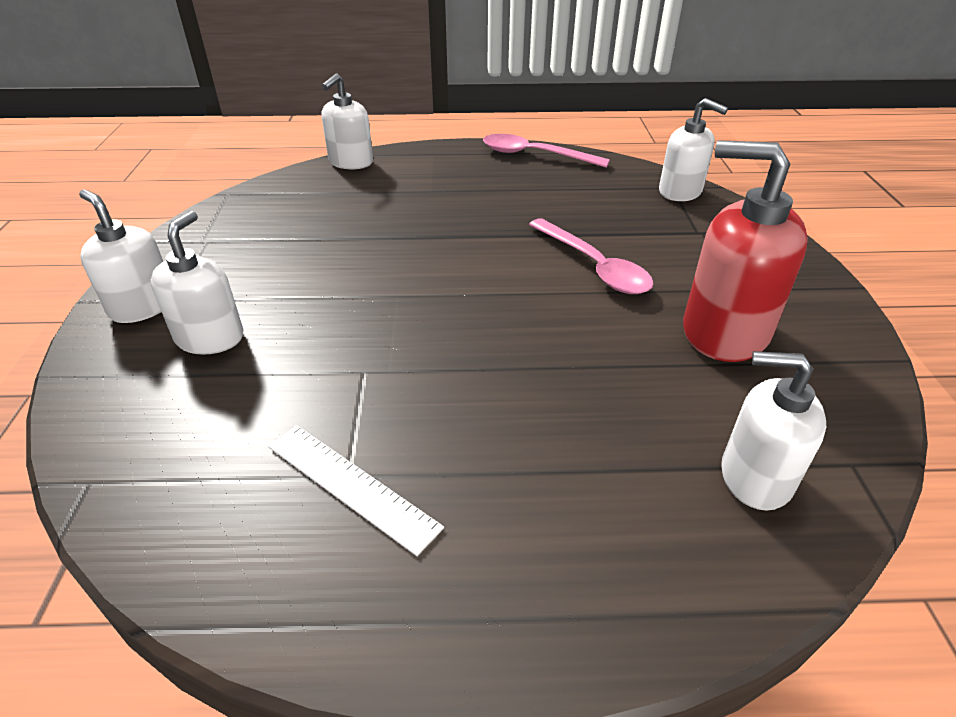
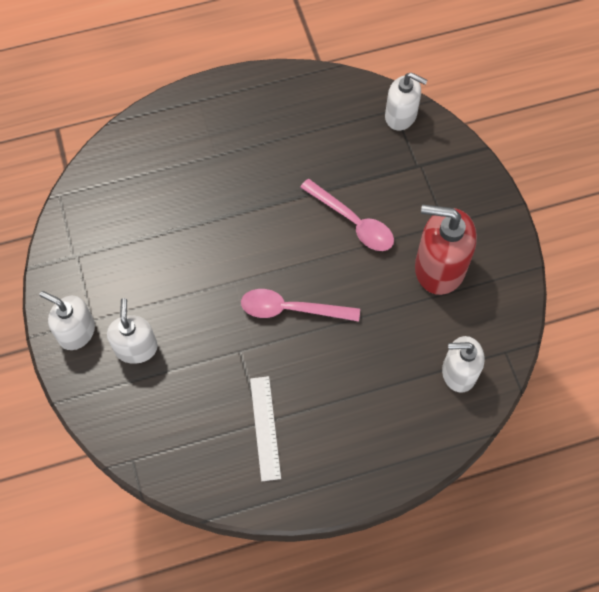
camera: 15 degrees left, 25 degrees up
white ruler [269,425,444,556] -> white ruler turned 60 degrees clockwise [250,376,281,481]
white soap dispenser [322,74,373,169] -> none
pink spoon [483,134,610,168] -> pink spoon moved to [241,289,360,322]

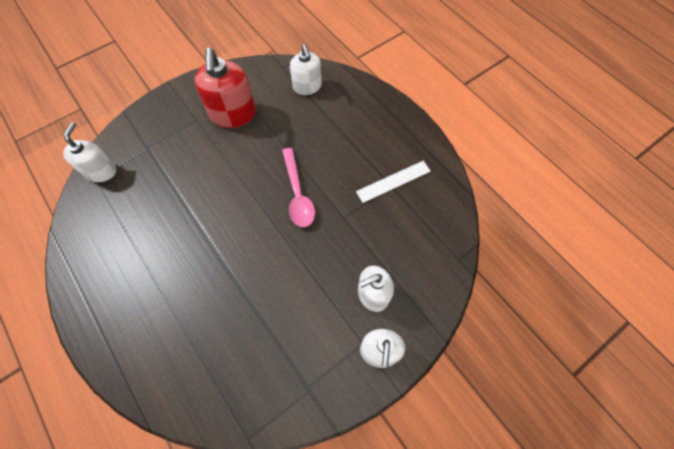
camera: 110 degrees left, 0 degrees up
pink spoon [300,179,394,251] -> none

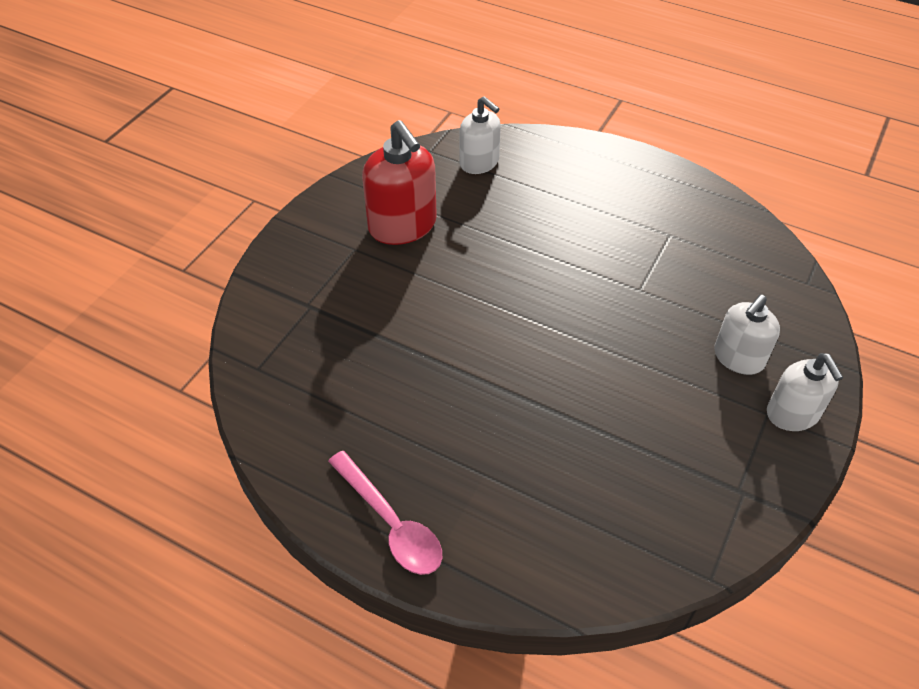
camera: 25 degrees left, 15 degrees down
white soap dispenser [63,122,116,182] -> none
pink spoon [282,148,315,227] -> pink spoon moved to [328,451,442,575]
white ruler [356,161,431,203] -> none

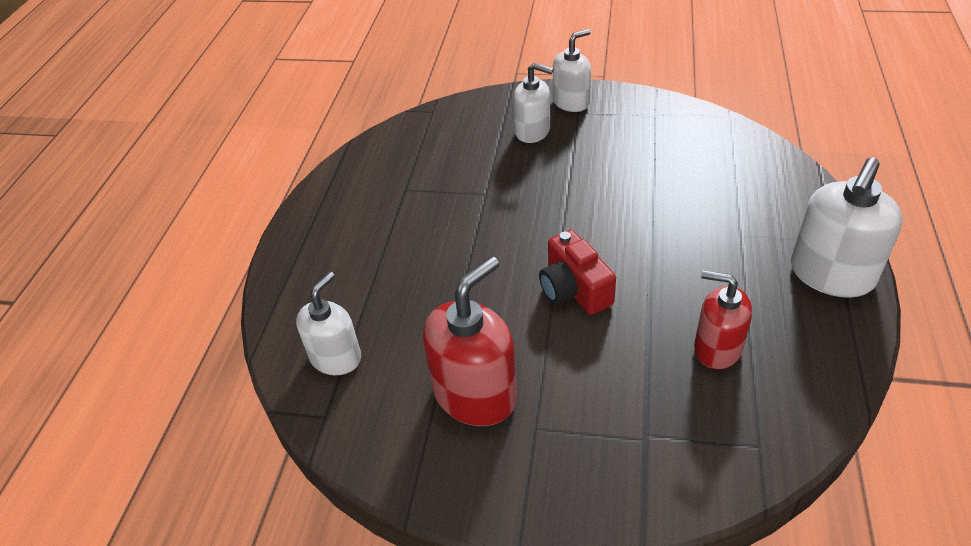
camera: 105 degrees left, 5 degrees down
pink spoon [328,451,442,575] -> white soap dispenser [791,157,903,298]
none -> red camera [539,230,616,315]
none -> red soap dispenser [694,270,752,369]

